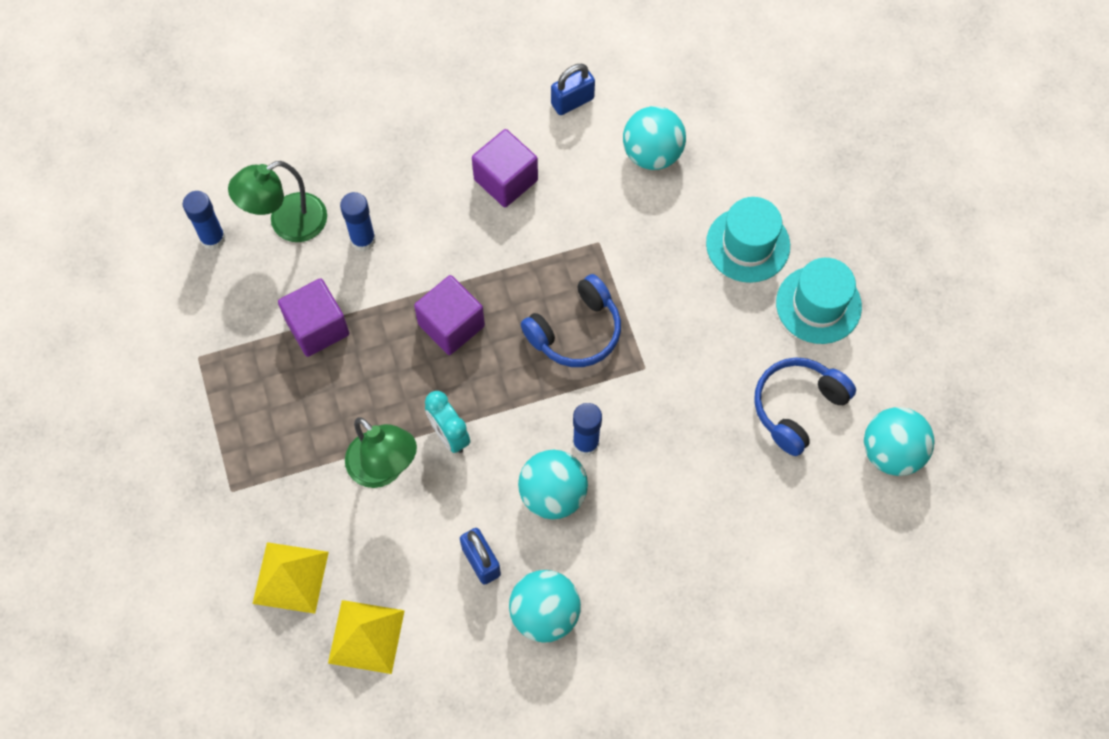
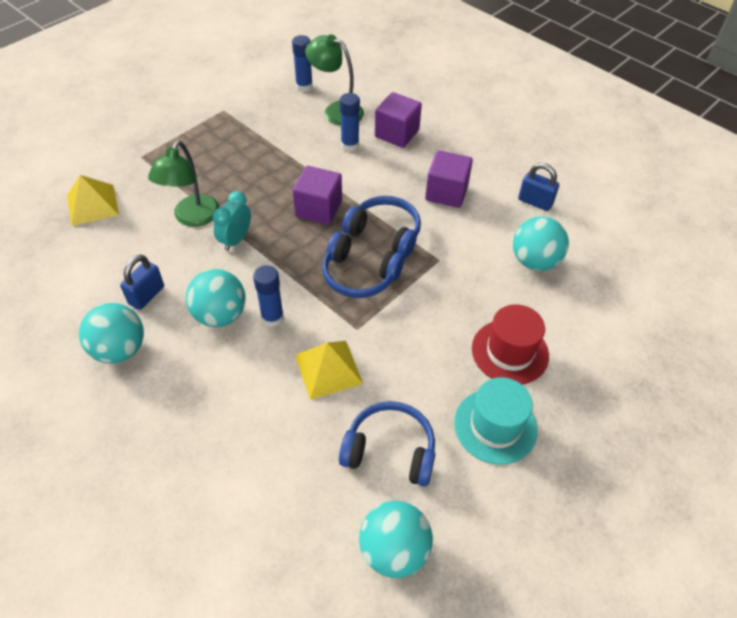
camera: 60 degrees right, 15 degrees down
purple cube [278,278,349,357] -> purple cube moved to [375,92,422,148]
yellow pyramid [328,600,405,674] -> yellow pyramid moved to [295,341,363,400]
turquoise hat [706,197,790,283] -> red hat [472,304,549,384]
none -> blue headphones [342,196,421,258]

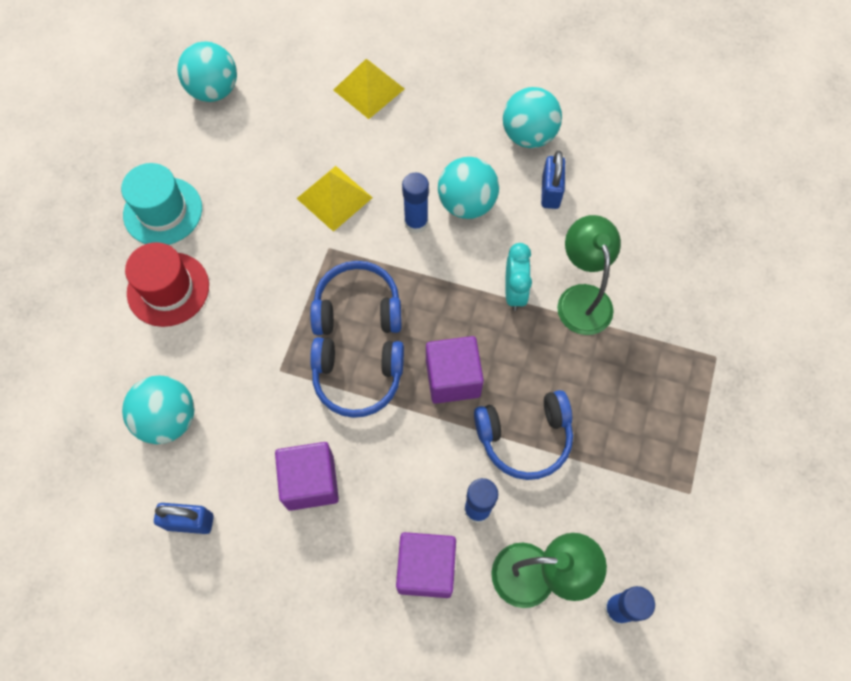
camera: 155 degrees right, 15 degrees up
yellow pyramid [67,175,119,226] -> yellow pyramid moved to [334,59,404,119]
blue headphones [339,401,435,486] -> blue headphones moved to [474,390,573,480]

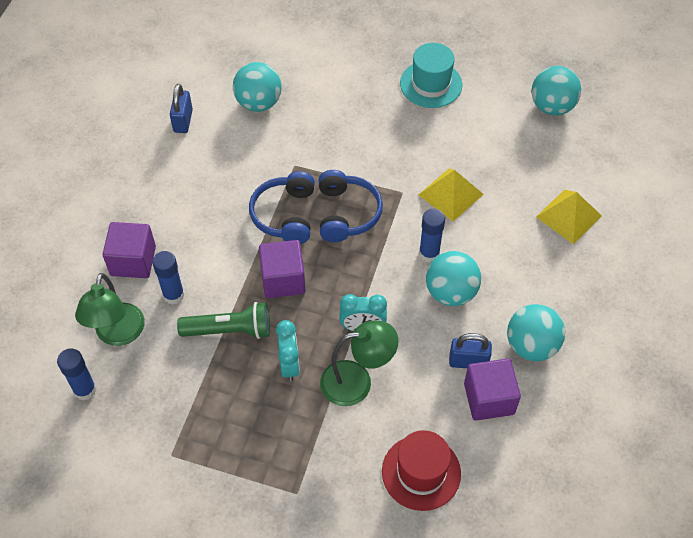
camera: 90 degrees right, 10 degrees down
red hat [125,242,209,327] -> red hat moved to [382,430,461,511]
purple cube [275,442,339,511] -> purple cube moved to [464,358,521,421]
blue headphones [474,390,573,480] -> green flashlight [177,302,270,339]
none -> turquoise clock [276,320,300,381]

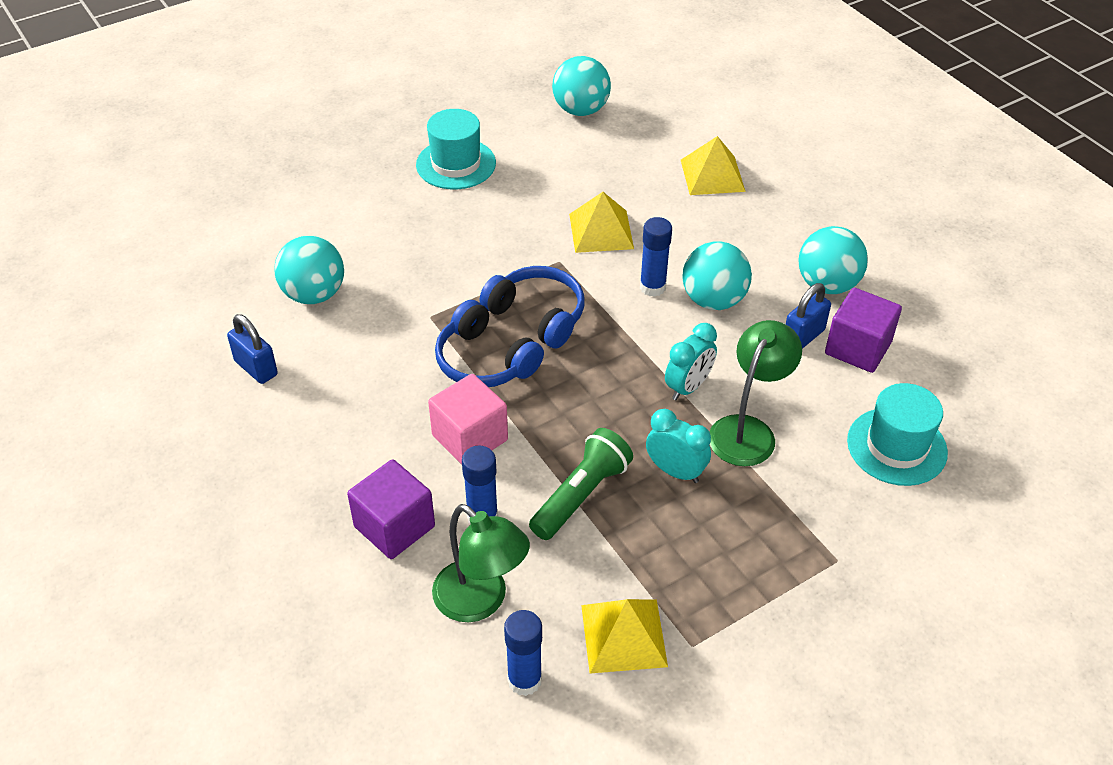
camera: 50 degrees left, 10 degrees down
purple cube [259,240,306,298] -> none
red hat [382,430,461,511] -> turquoise hat [847,383,948,486]
none -> pink cube [428,374,508,464]
none -> yellow pyramid [581,599,668,674]

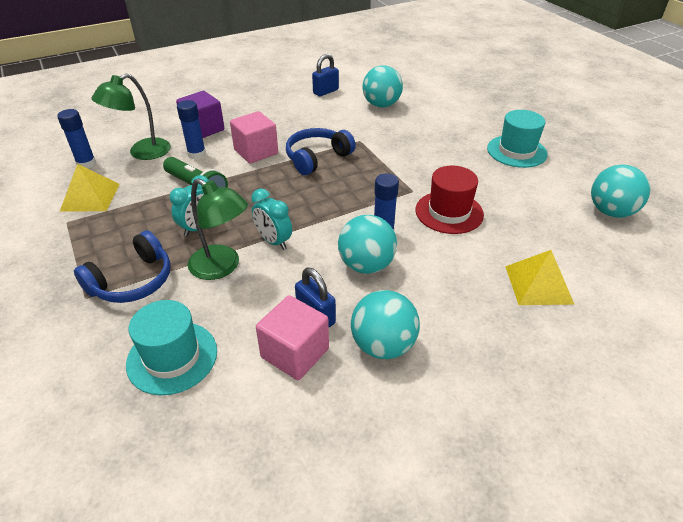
camera: 95 degrees right, 5 degrees down
blue headphones [480,266,584,348] -> blue headphones moved to [74,230,171,303]
yellow pyramid [569,192,634,253] -> red hat [416,166,484,234]
purple cube [825,288,902,373] -> pink cube [256,295,329,380]

